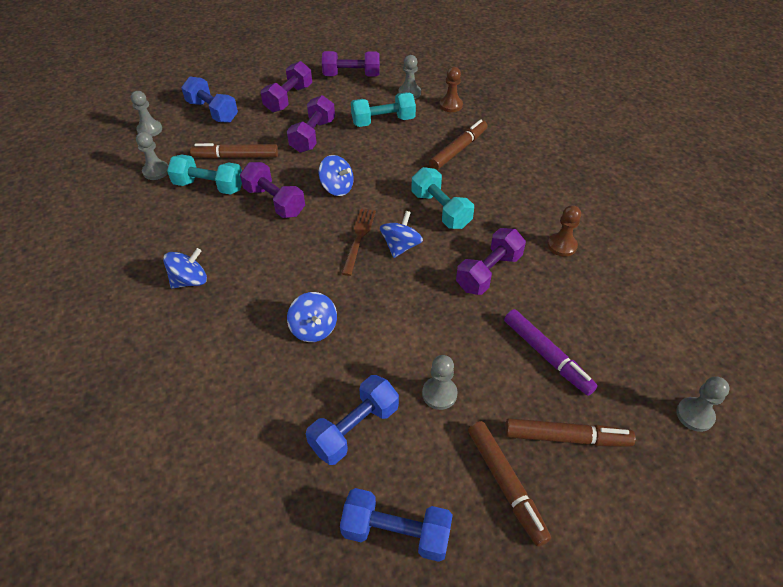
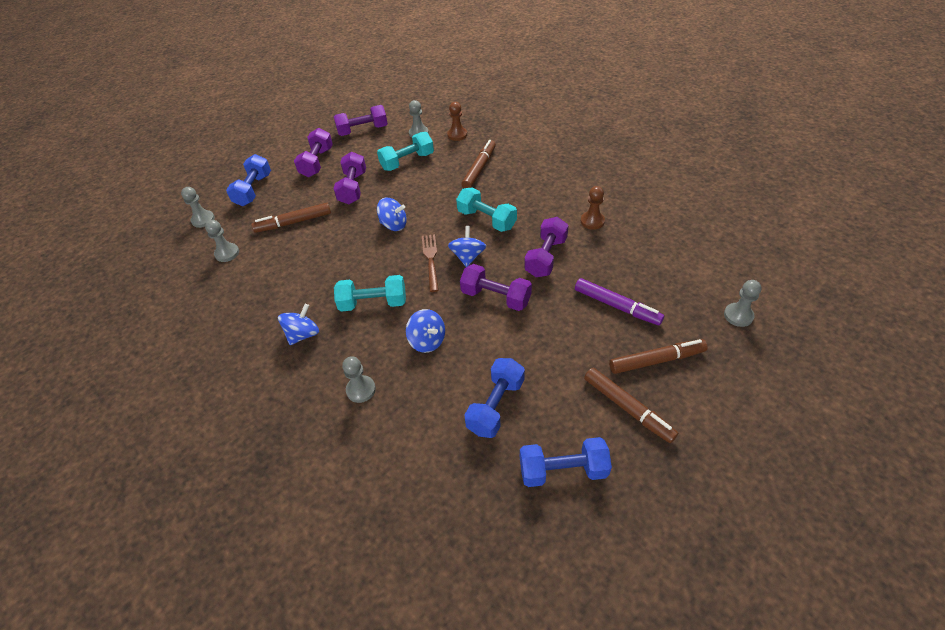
camera: 15 degrees left, 0 degrees up
turquoise dumbbell [167,154,242,195] -> turquoise dumbbell moved to [334,275,406,312]
blue dumbbell [181,77,238,123] -> blue dumbbell turned 75 degrees clockwise [226,154,271,206]
purple dumbbell [240,162,305,218] -> purple dumbbell moved to [460,264,532,311]
grey pawn [422,355,458,410] -> grey pawn moved to [342,356,376,403]

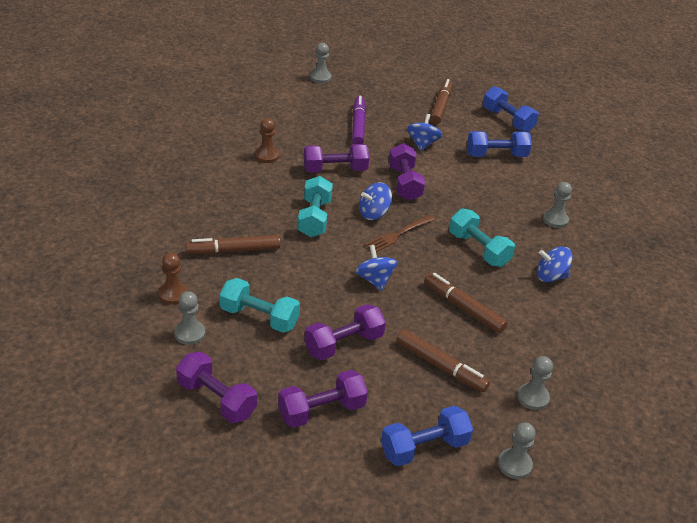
camera: 130 degrees left, 10 degrees down
blue spinning top [406,309,445,353] -> blue spinning top moved to [407,114,442,151]
brown marker [609,339,708,374] -> brown marker moved to [424,273,508,333]

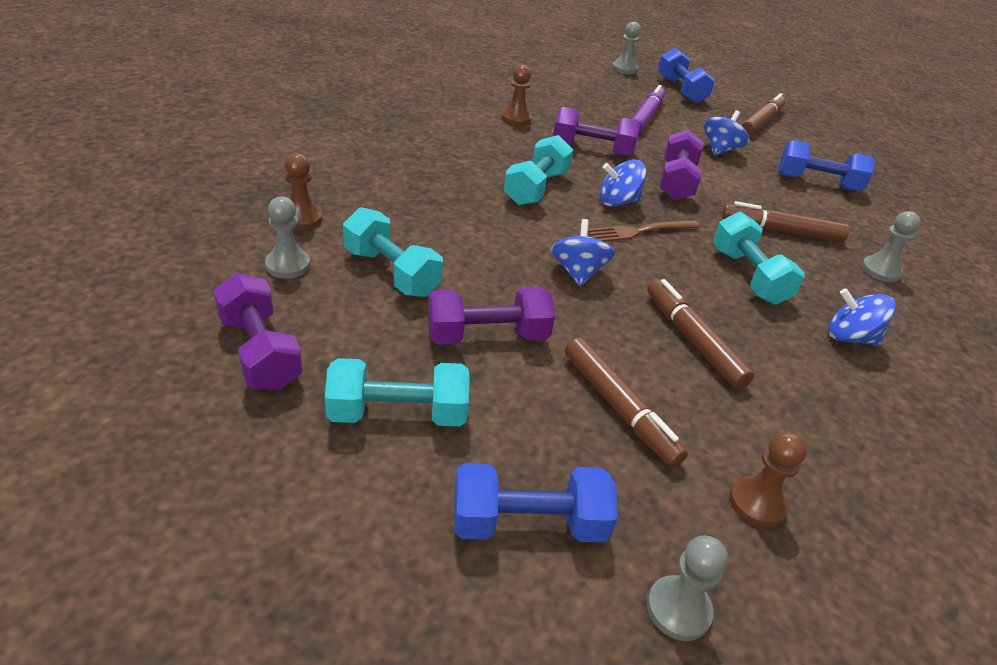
camera: 20 degrees right, 0 degrees up
brown marker [186,235,281,254] -> brown marker moved to [722,201,850,242]
purple dumbbell [278,370,368,428] -> turquoise dumbbell [325,358,470,426]
blue dumbbell [483,86,539,132] -> blue dumbbell moved to [658,48,715,104]
grey pawn [517,356,553,410] -> brown pawn [730,432,807,528]

